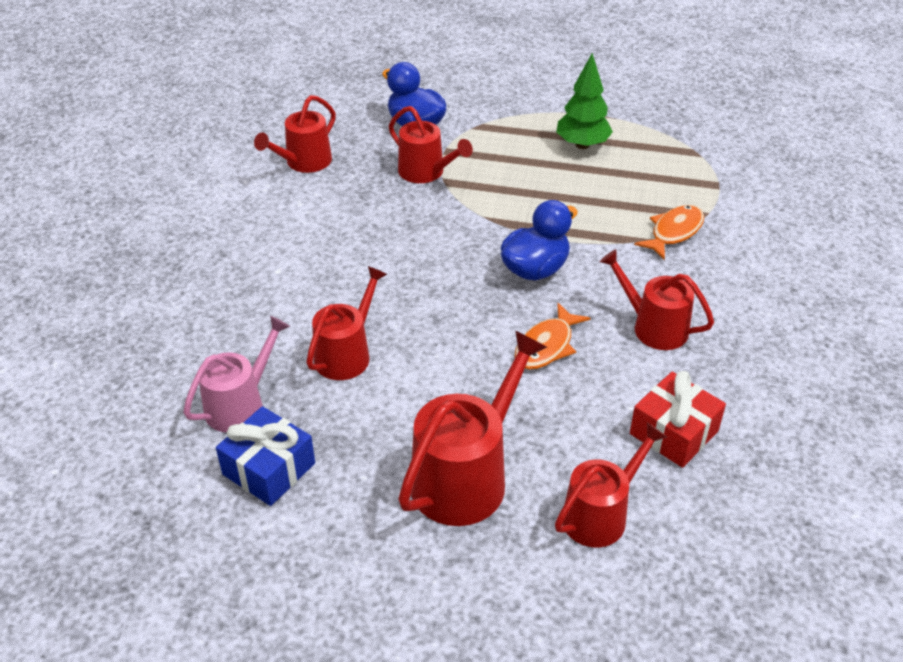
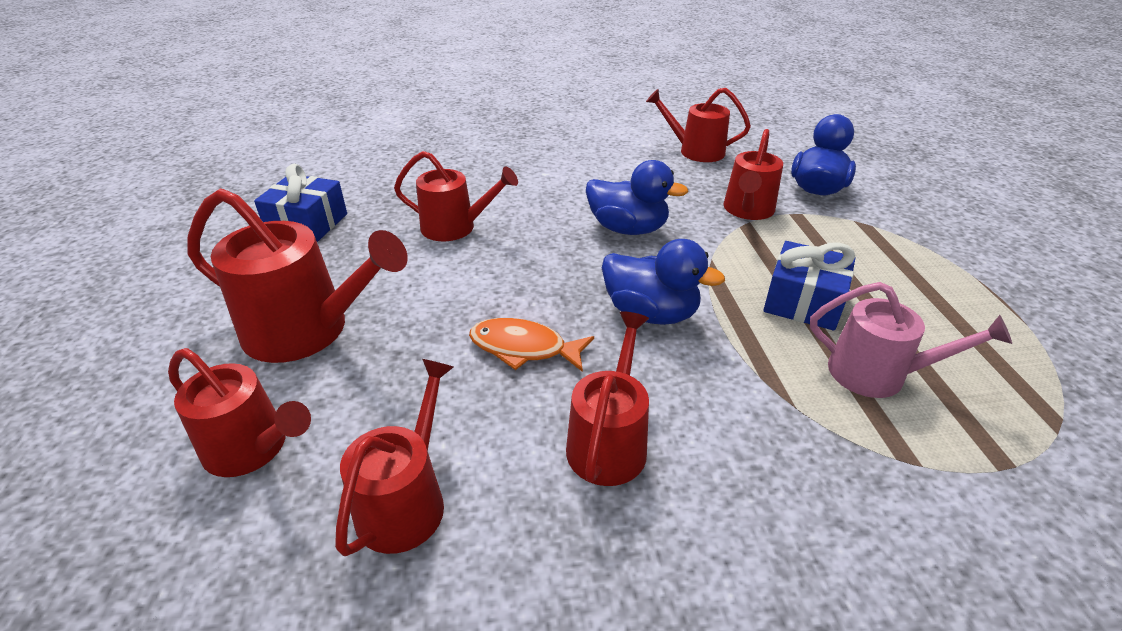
camera: 70 degrees right, 5 degrees down
pink watering can [183,316,290,433] -> pink watering can moved to [810,282,1012,398]
green tree [556,53,613,149] -> none
red gift [630,371,726,468] -> red watering can [335,359,454,556]
orange fish [634,205,704,260] -> none
none -> blue duck [586,160,688,235]
none -> blue gift [763,241,855,331]

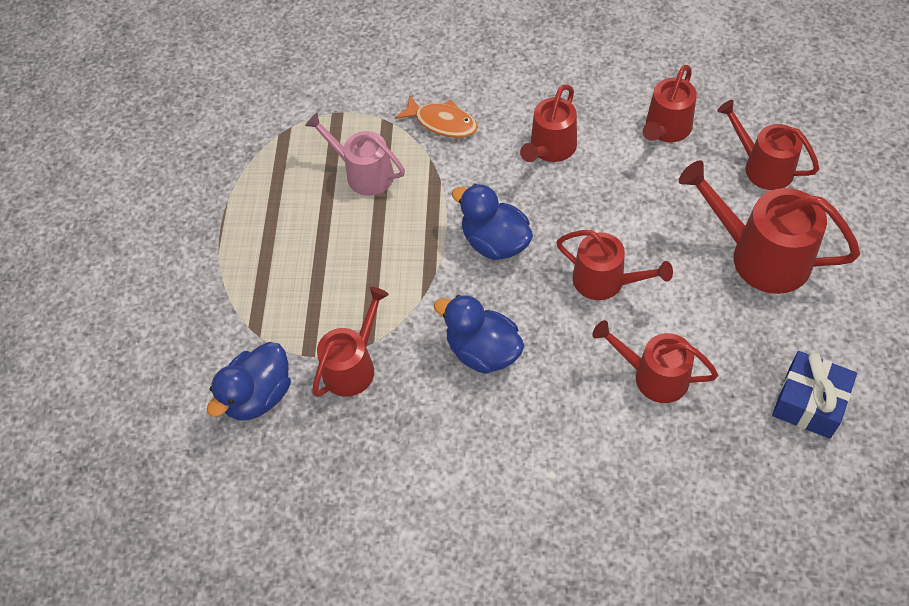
camera: 165 degrees left, 20 degrees up
orange fish [469,318,594,372] -> orange fish moved to [395,95,478,138]
red watering can [646,88,751,162] -> red watering can moved to [556,230,673,300]
blue gift [763,241,855,331] -> none

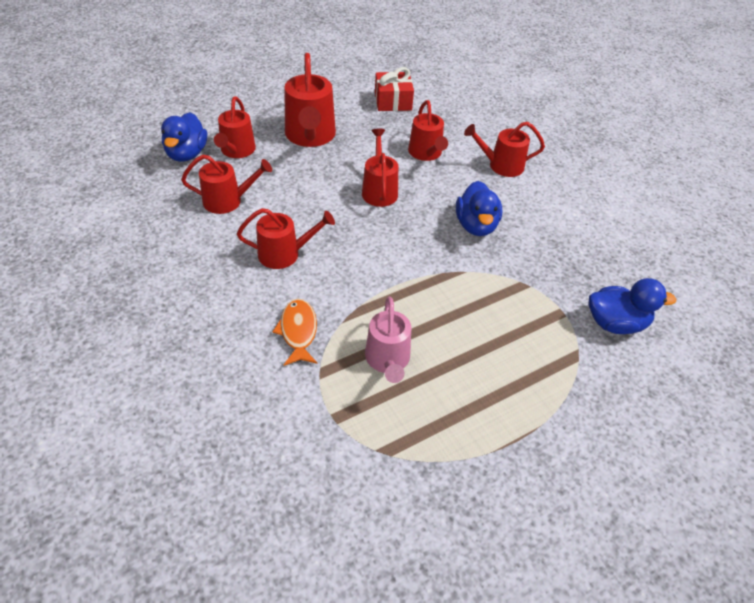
camera: 130 degrees left, 10 degrees down
red watering can [312,287,389,397] -> red watering can moved to [464,122,545,177]
blue duck [452,184,533,260] -> blue duck moved to [161,112,207,162]
blue gift [772,351,857,439] -> red gift [375,67,414,111]

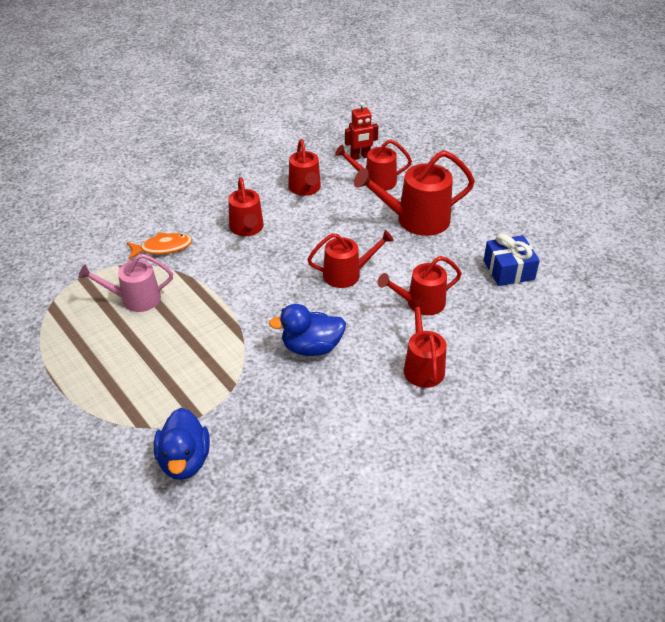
camera: 85 degrees right, 5 degrees down
blue duck [161,112,207,162] -> red robot [345,102,378,160]
red gift [375,67,414,111] -> blue gift [484,233,540,286]

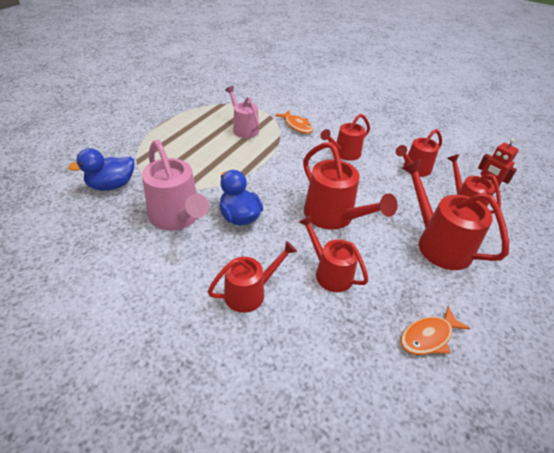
camera: 65 degrees right, 0 degrees up
red watering can [307,230,394,288] -> red watering can [303,142,398,229], size x1.53
blue gift [484,233,540,286] -> orange fish [401,306,471,355]
none -> pink watering can [142,140,209,230]

